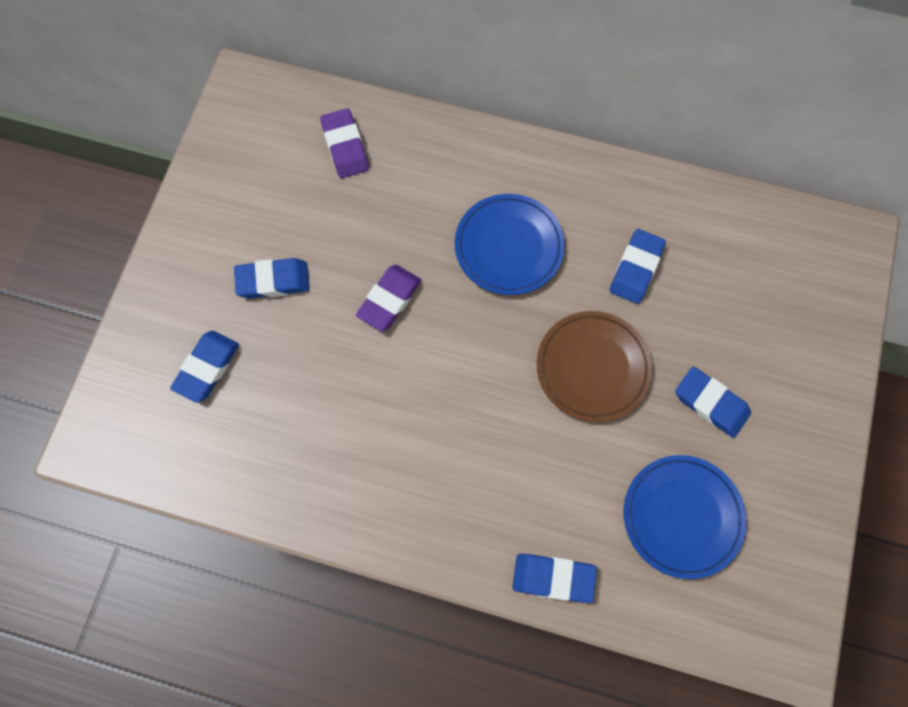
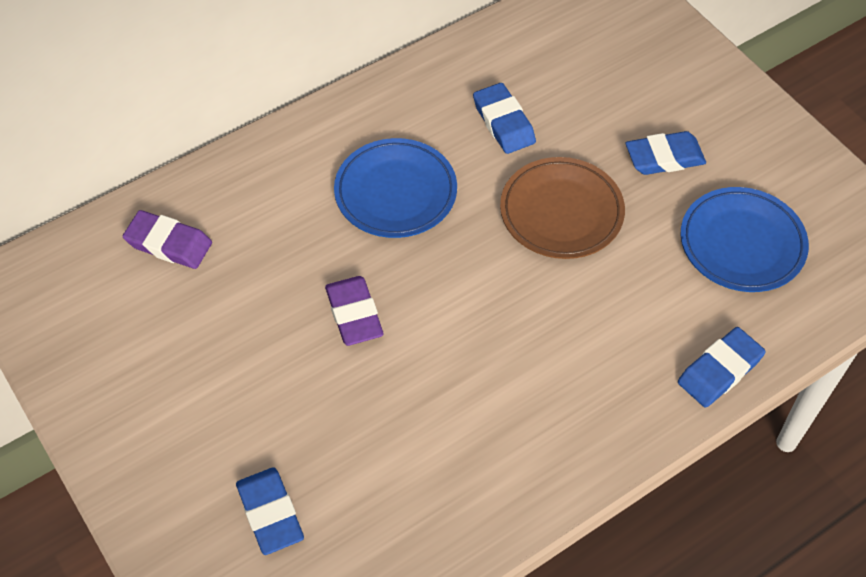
camera: 50 degrees left, 15 degrees down
blue eraser [234,258,310,299] -> none

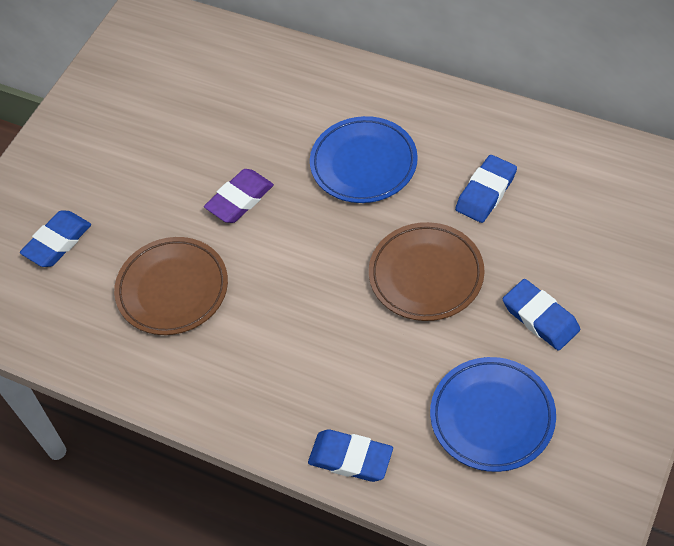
camera: 65 degrees right, 0 degrees up
purple eraser [123,210,212,269] -> none
none -> brown plate [114,237,228,335]

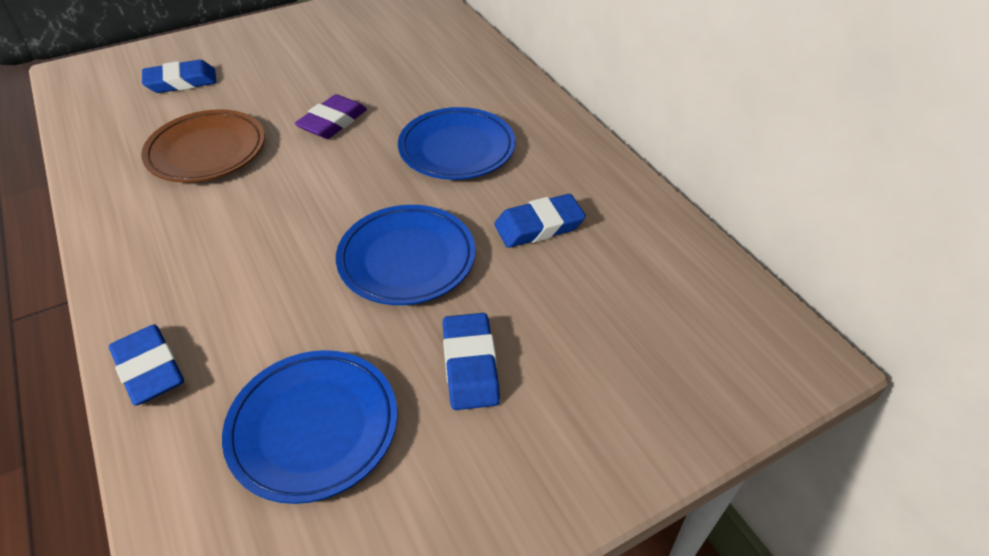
camera: 30 degrees right, 10 degrees down
purple eraser [204,169,274,223] -> purple eraser turned 45 degrees counterclockwise [295,94,367,139]
brown plate [369,222,484,321] -> blue plate [336,205,475,305]

